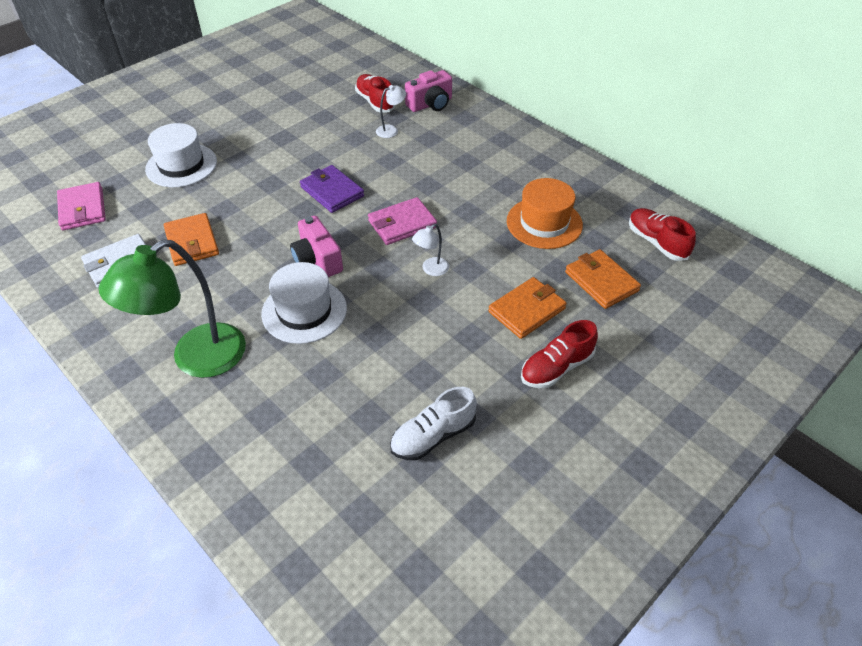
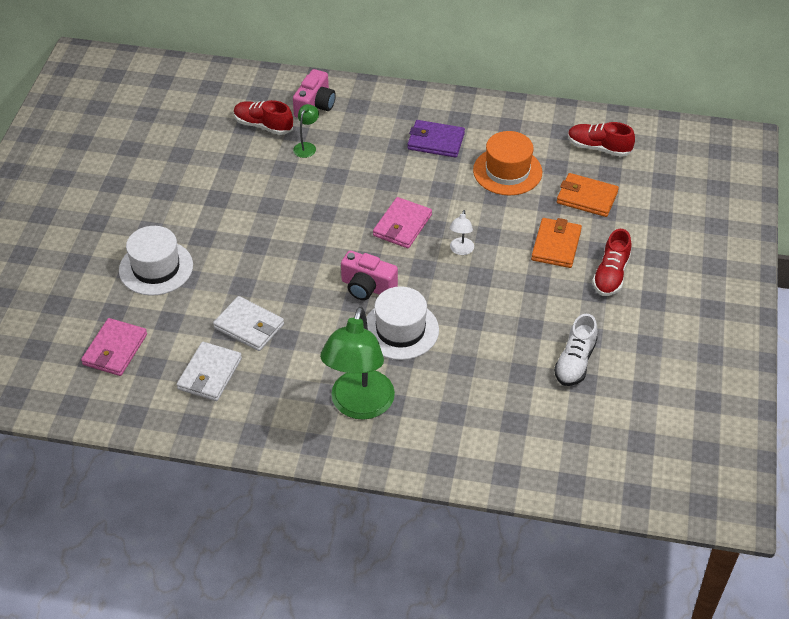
camera: 35 degrees left, 0 degrees up
pink wallet [57,182,106,230] -> pink wallet turned 75 degrees clockwise [81,318,147,376]
orange wallet [164,213,219,266] -> white wallet [213,296,284,351]
purple wallet [300,165,364,213] -> purple wallet moved to [407,120,465,158]
white lamp [376,85,406,138] -> green lamp [293,104,319,158]

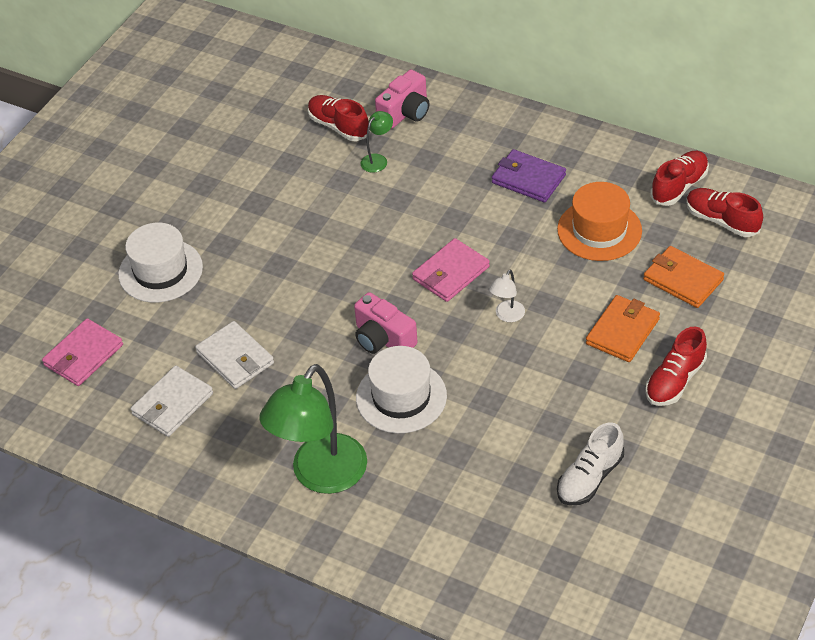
camera: 20 degrees right, 0 degrees up
none -> red shoe [650,151,709,206]

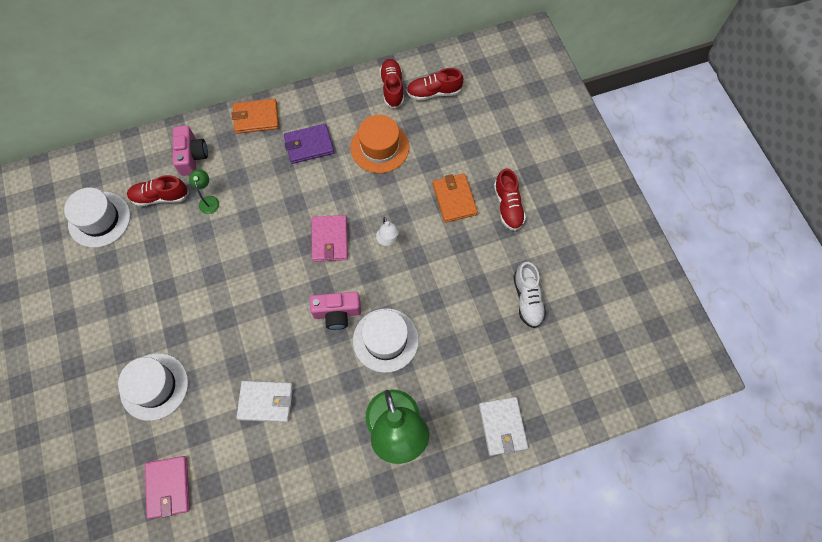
camera: 50 degrees left, 20 degrees up
white wallet [131,366,213,437] -> white wallet moved to [479,397,528,456]
orange wallet [643,246,724,308] -> orange wallet moved to [232,99,279,134]
none -> white hat [64,188,130,248]

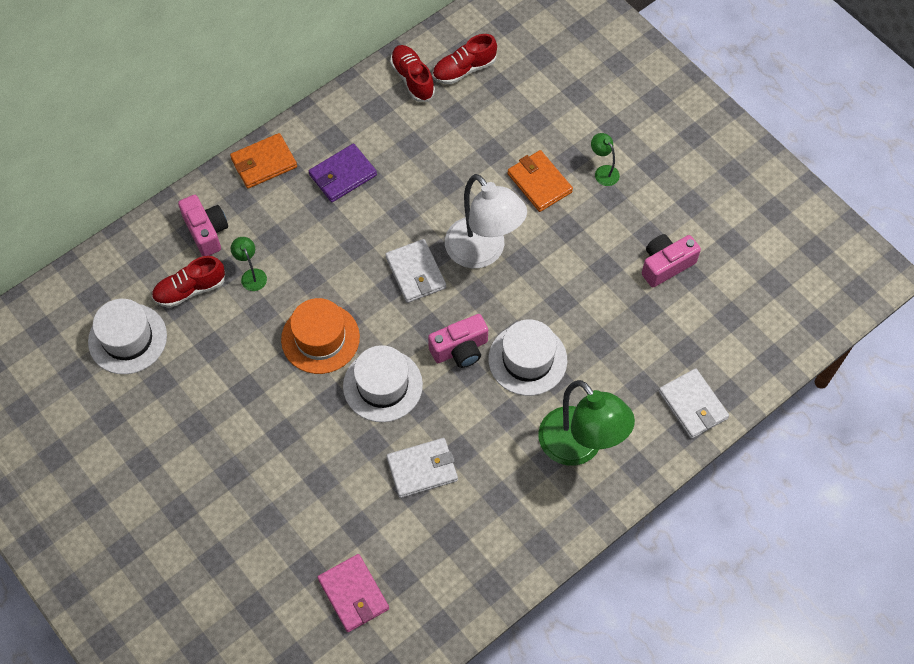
camera: 20 degrees left, 5 degrees down
white hat [118,353,188,421] -> white hat moved to [343,345,423,422]
pink wallet [312,215,348,262] -> white wallet [385,239,446,303]
orange hat [351,115,409,173] -> orange hat moved to [281,298,360,374]
white lamp [376,217,399,246] -> white lamp [445,174,527,268], size x2.36
red shoe [494,168,526,231] -> green lamp [591,133,620,186]
white shoe [513,262,546,328] -> pink camera [642,234,701,287]

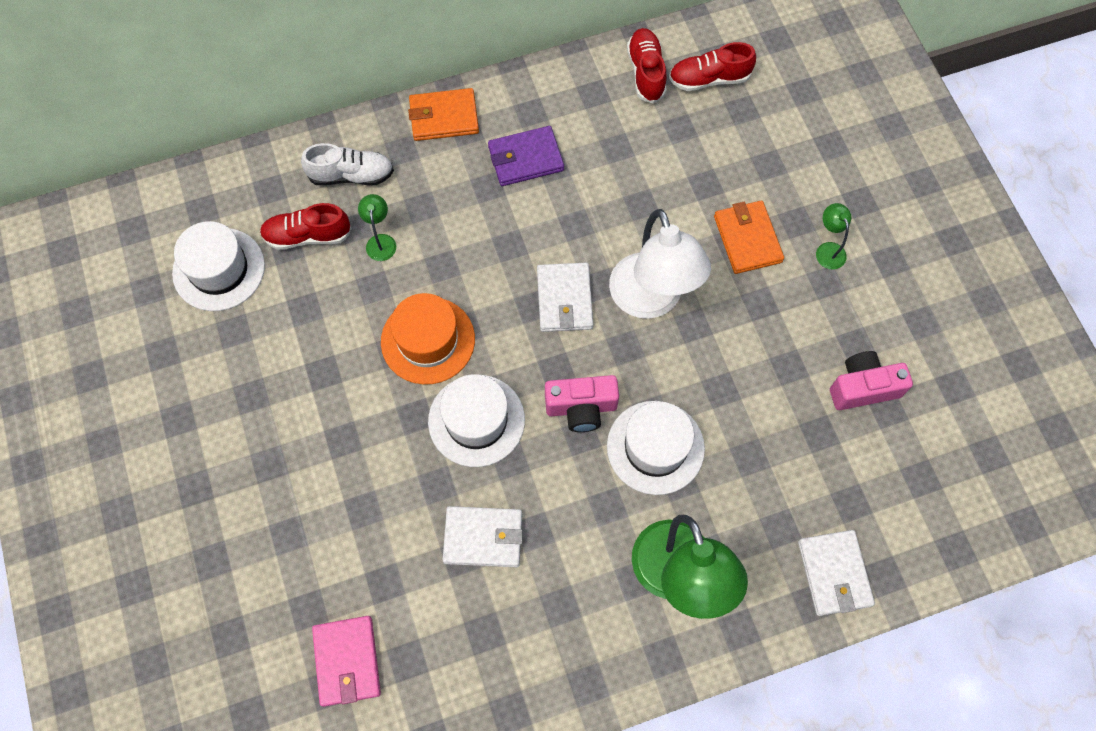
camera: 20 degrees right, 5 degrees up
pink camera [178,195,228,256] -> white shoe [301,143,394,186]

